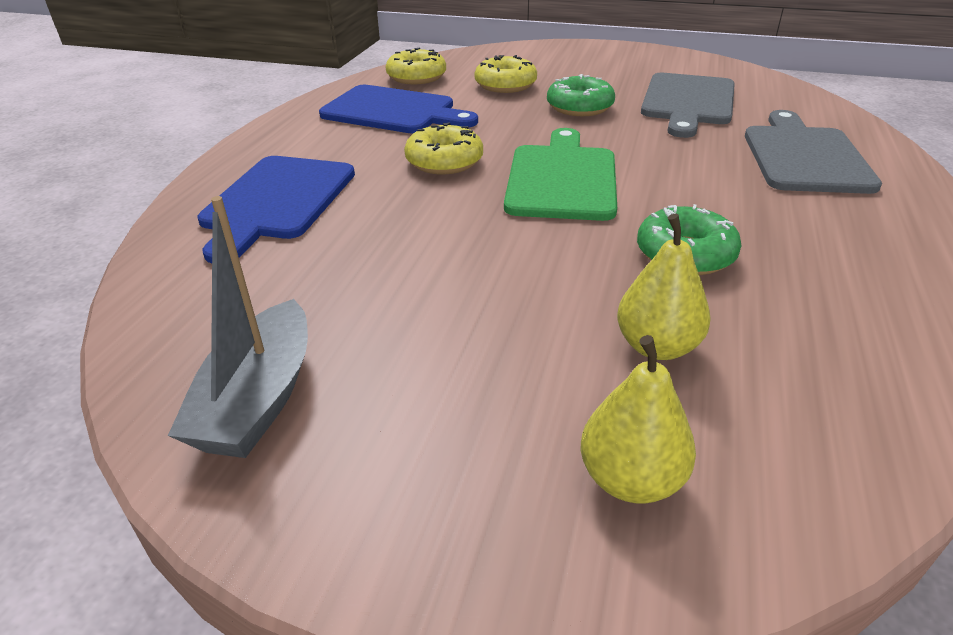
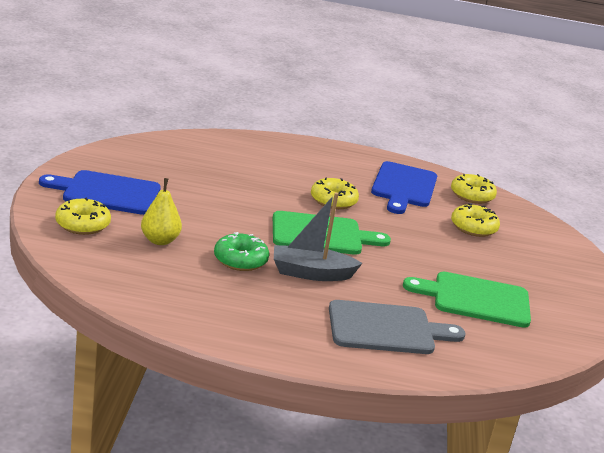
camera: 75 degrees right, 10 degrees down
grey boat [168,196,308,458] -> grey boat moved to [274,193,363,281]
blue cutting board [198,156,355,263] -> blue cutting board moved to [39,170,161,215]
green donut [547,74,615,116] -> none
yellow pear [580,335,696,504] -> yellow donut [55,198,111,235]
grey cutting board [641,73,735,138] -> green cutting board [403,271,531,328]

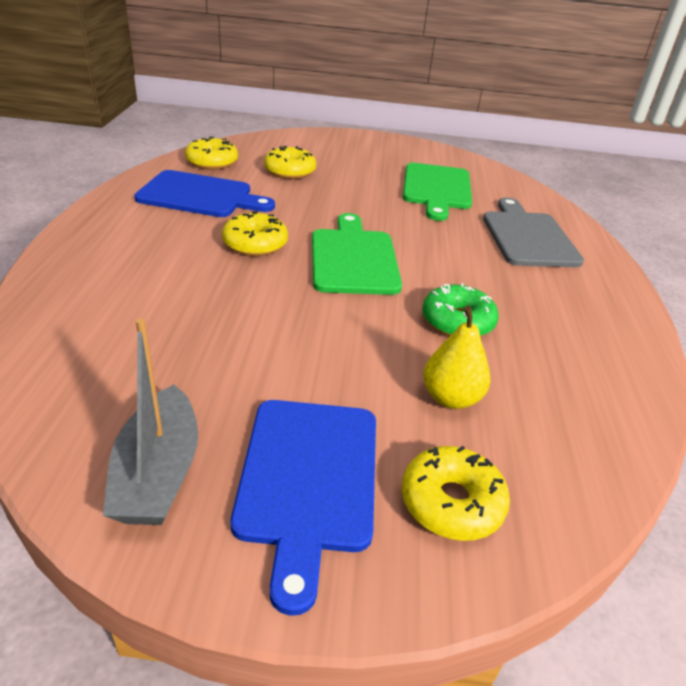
camera: 90 degrees left, 10 degrees up
grey boat [274,193,363,281] -> grey boat moved to [103,318,198,525]

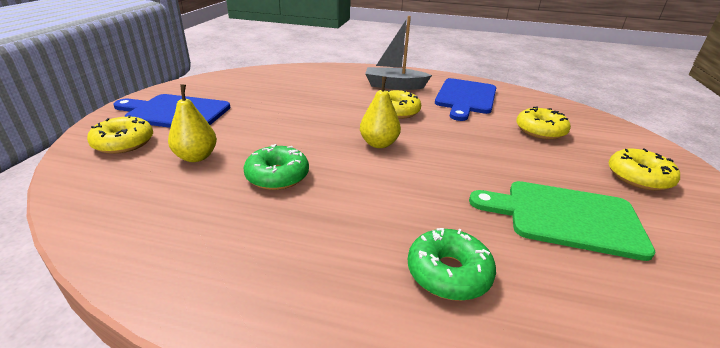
camera: 100 degrees right, 5 degrees down
grey boat [103,318,198,525] -> grey boat moved to [365,16,432,90]
yellow donut [185,137,238,170] -> yellow donut moved to [609,148,680,191]
green cutting board [312,213,402,295] -> yellow pear [360,77,401,148]
grey cutting board [483,197,584,267] -> green donut [408,228,496,301]

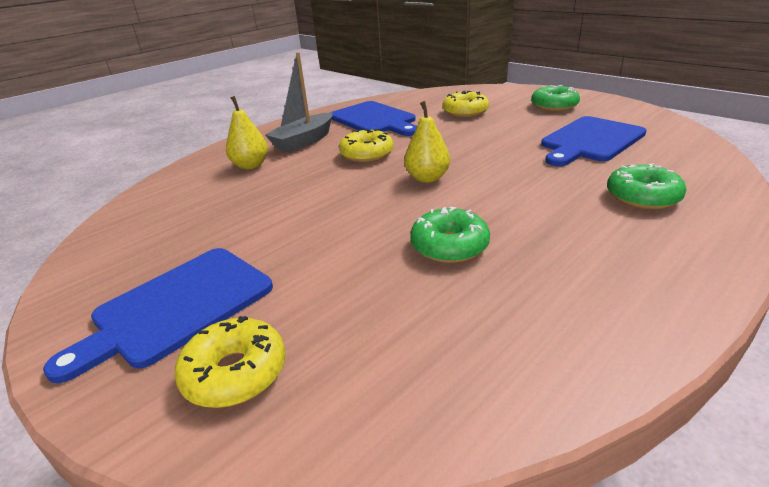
camera: 55 degrees left, 0 degrees up
yellow pear [168,84,217,162] -> yellow pear moved to [226,96,268,169]
green cutting board [469,181,656,261] -> blue cutting board [541,116,647,166]
yellow donut [609,148,680,191] -> green donut [531,85,580,111]

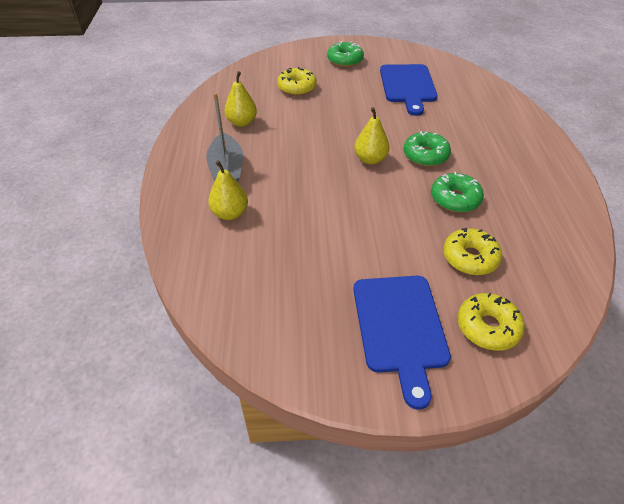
camera: 50 degrees left, 15 degrees up
blue cutting board [332,101,417,136] -> yellow pear [224,71,257,127]
yellow donut [339,129,394,163] -> yellow donut moved to [443,228,502,275]
green donut [607,163,686,210] -> green donut moved to [403,131,451,167]

